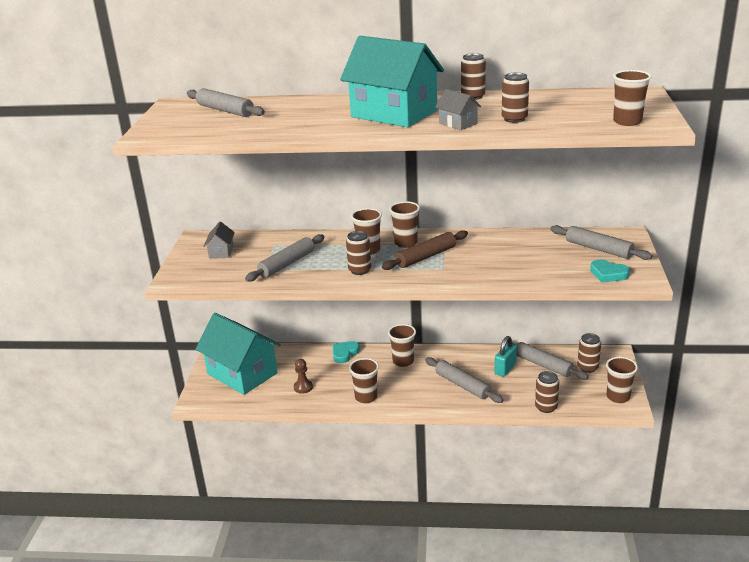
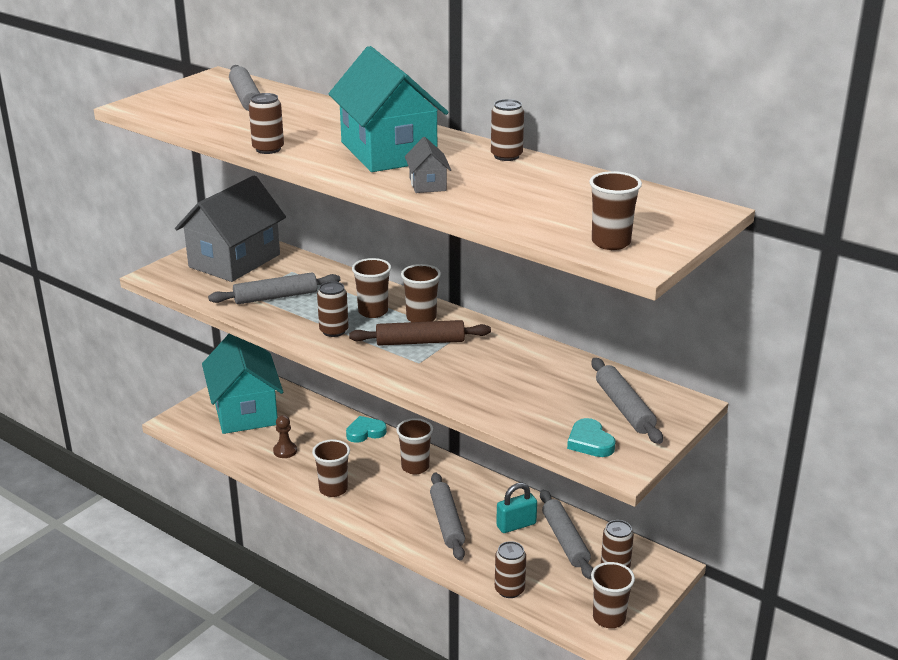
camera: 30 degrees right, 0 degrees up
grey house [204,221,235,259] -> grey house [175,175,286,282], size x2.37
brown can [502,73,529,123] -> brown can moved to [249,93,284,154]

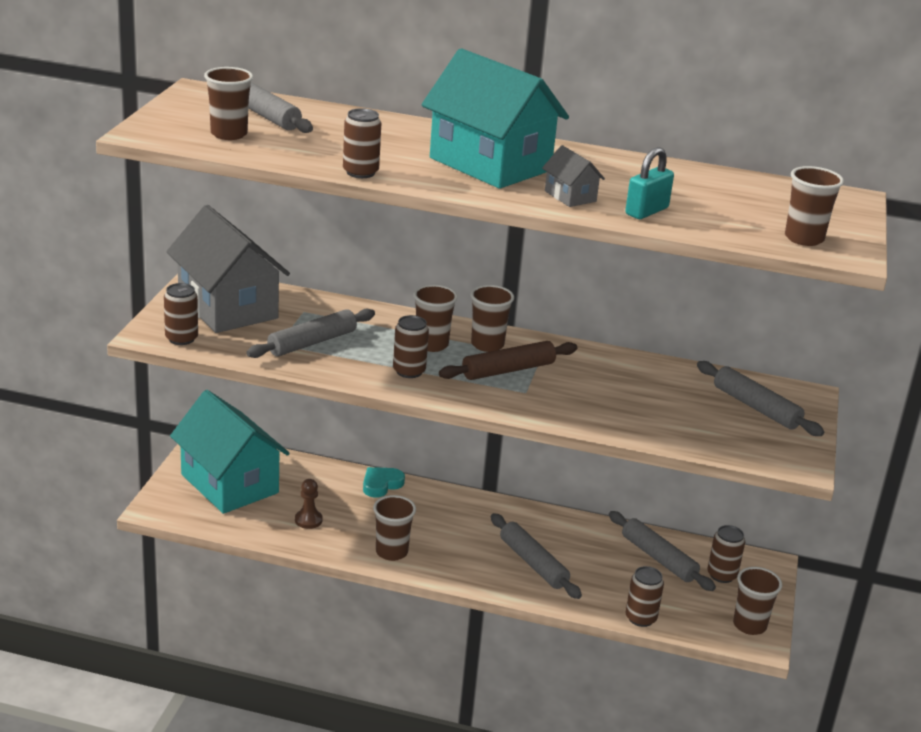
camera: 25 degrees left, 0 degrees up
grey house [175,175,286,282] -> grey house turned 45 degrees counterclockwise [166,205,290,333]
brown cup [396,418,433,474] -> brown cup moved to [204,67,253,140]
brown can [491,99,524,161] -> brown can moved to [164,283,198,345]
turquoise padlock [496,483,537,533] -> turquoise padlock moved to [625,147,674,219]
turquoise heart [567,418,616,457] -> none

